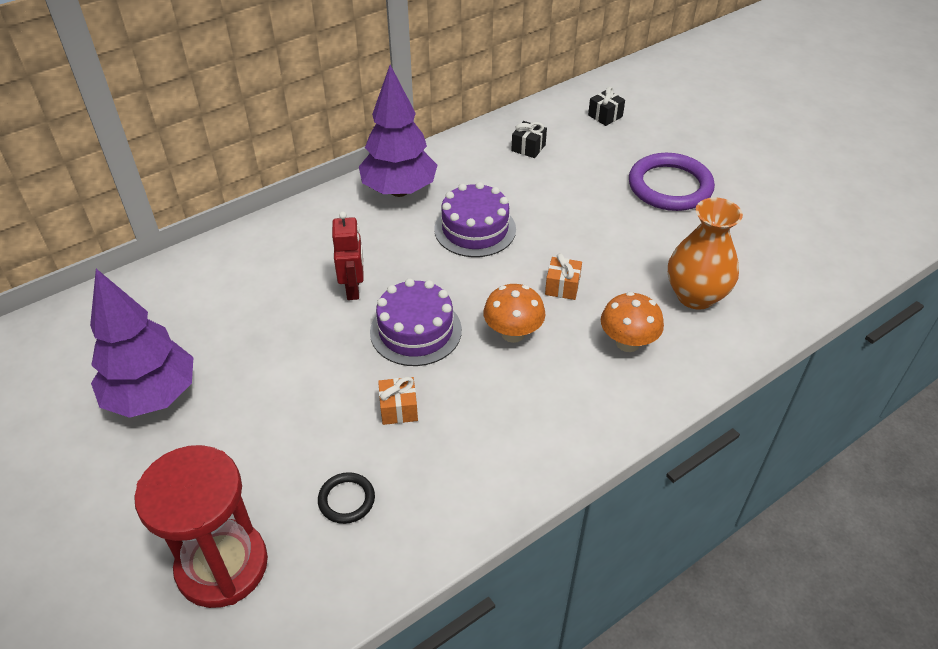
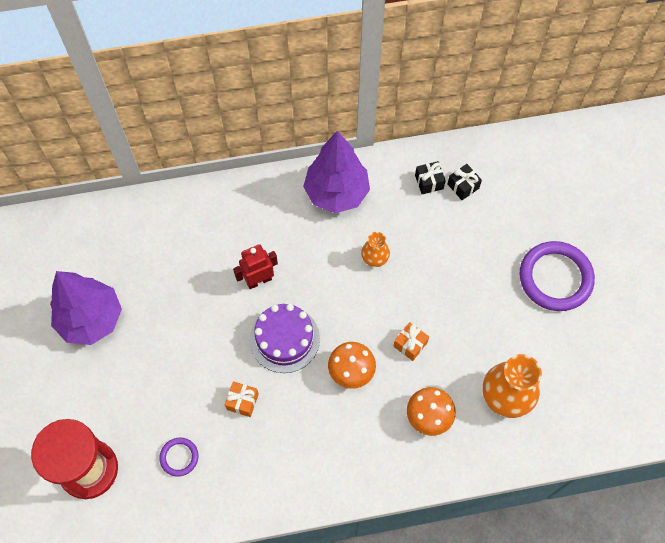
camera: 25 degrees right, 20 degrees up
black ring [318,472,375,524] -> purple ring [159,438,198,477]
red robot [332,211,364,300] -> red robot turned 135 degrees counterclockwise [233,244,278,289]
purple cake [434,182,516,257] -> orange vase [361,232,390,267]
black gift [588,87,625,126] -> black gift moved to [415,161,446,194]

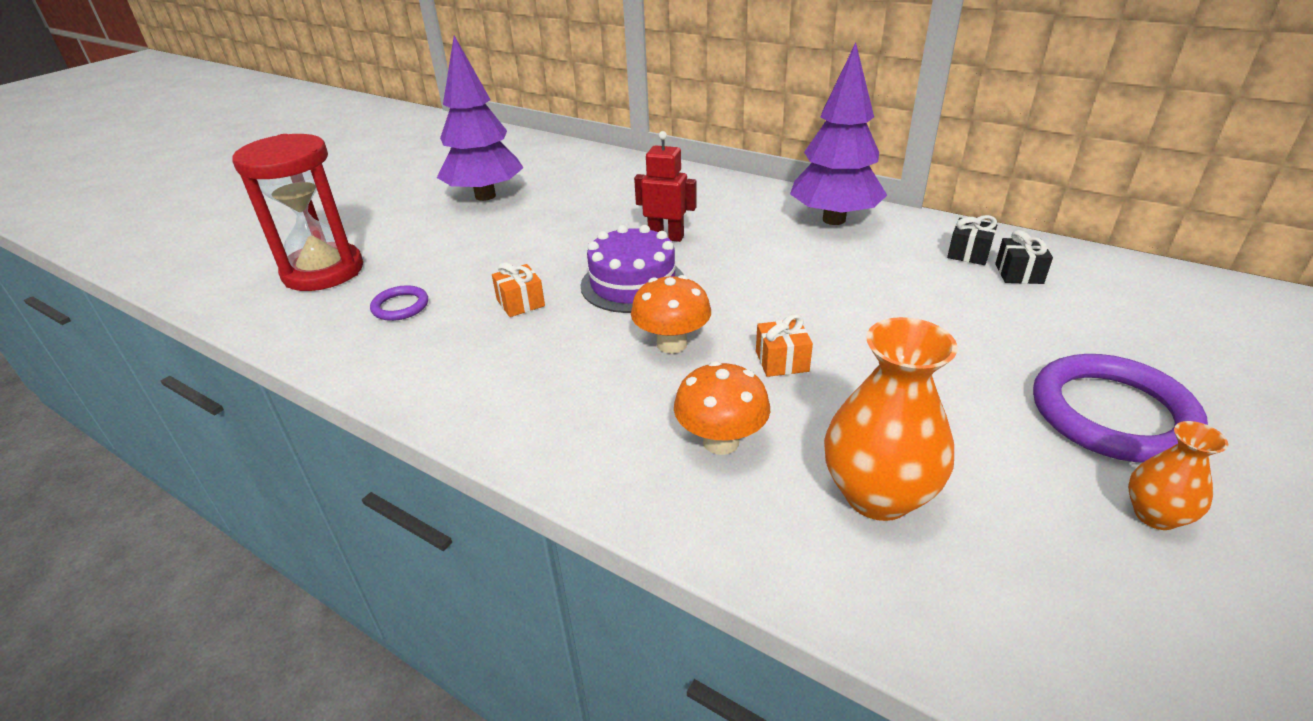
camera: 45 degrees right, 30 degrees down
orange vase [361,232,390,267] -> orange vase moved to [1128,421,1228,530]

